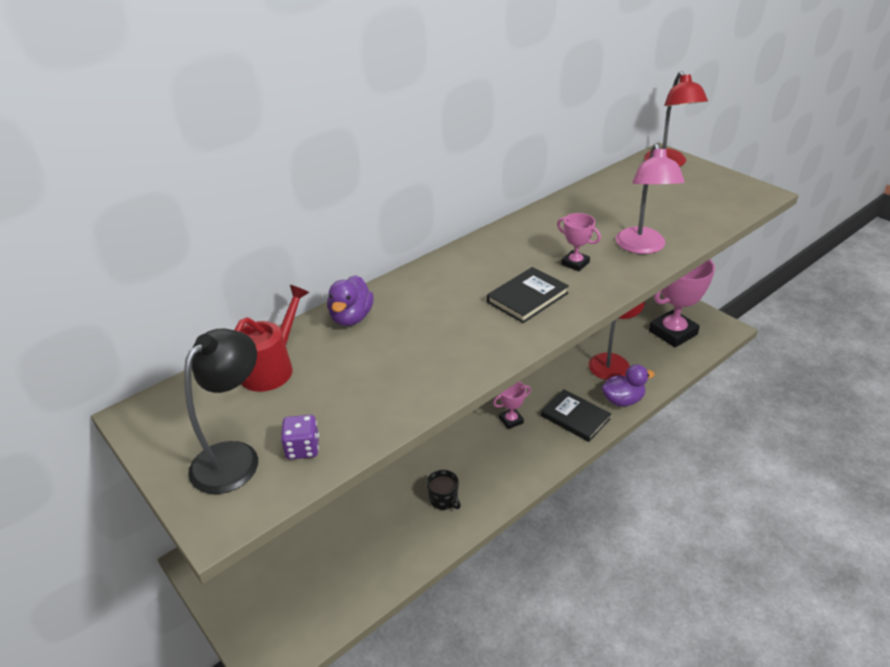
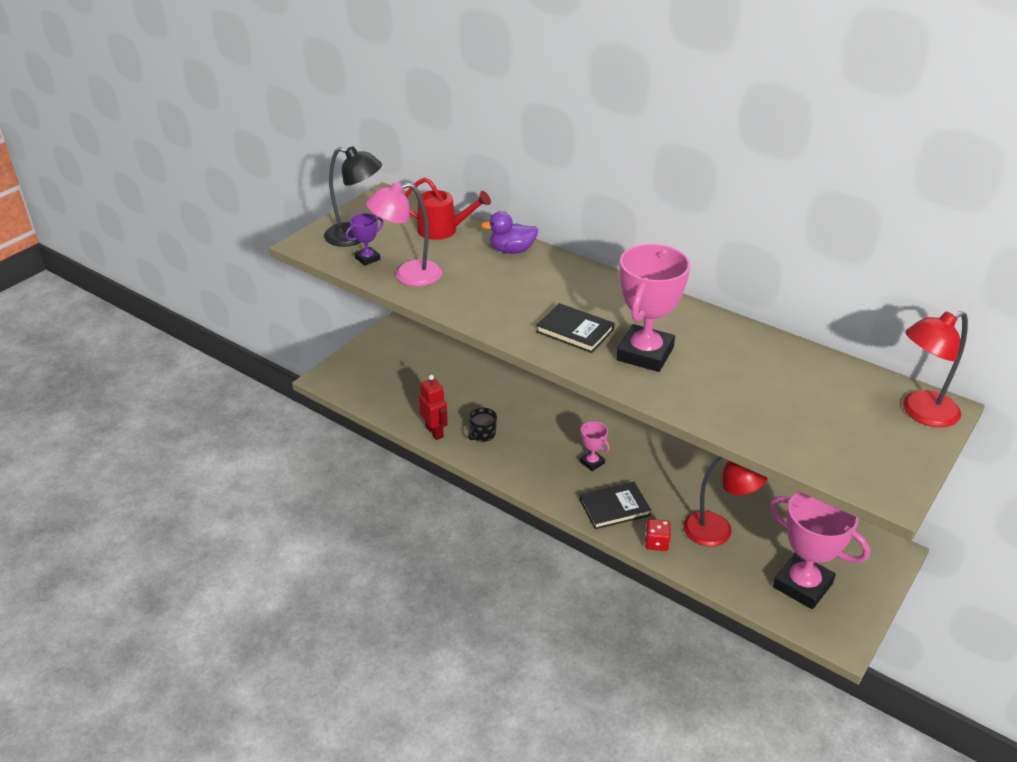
camera: 75 degrees right, 0 degrees up
purple dice [281,415,319,460] -> purple trophy [345,213,384,266]
black book [541,389,611,442] -> black book turned 45 degrees clockwise [580,482,651,529]
pink trophy [557,213,601,271] -> pink trophy [617,244,690,372], size x2.14
purple duck [602,364,655,407] -> red dice [645,519,671,551]
pink lamp [616,143,685,254] -> pink lamp moved to [366,182,442,286]
none -> red robot [419,375,448,440]

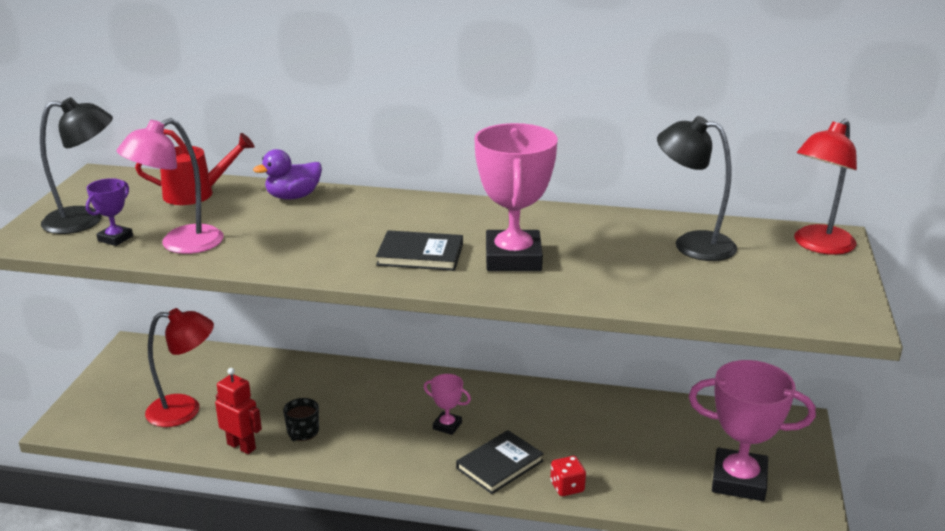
camera: 25 degrees left, 10 degrees down
red lamp [684,456,768,547] -> red lamp moved to [145,308,214,427]
none -> black lamp [657,116,737,261]

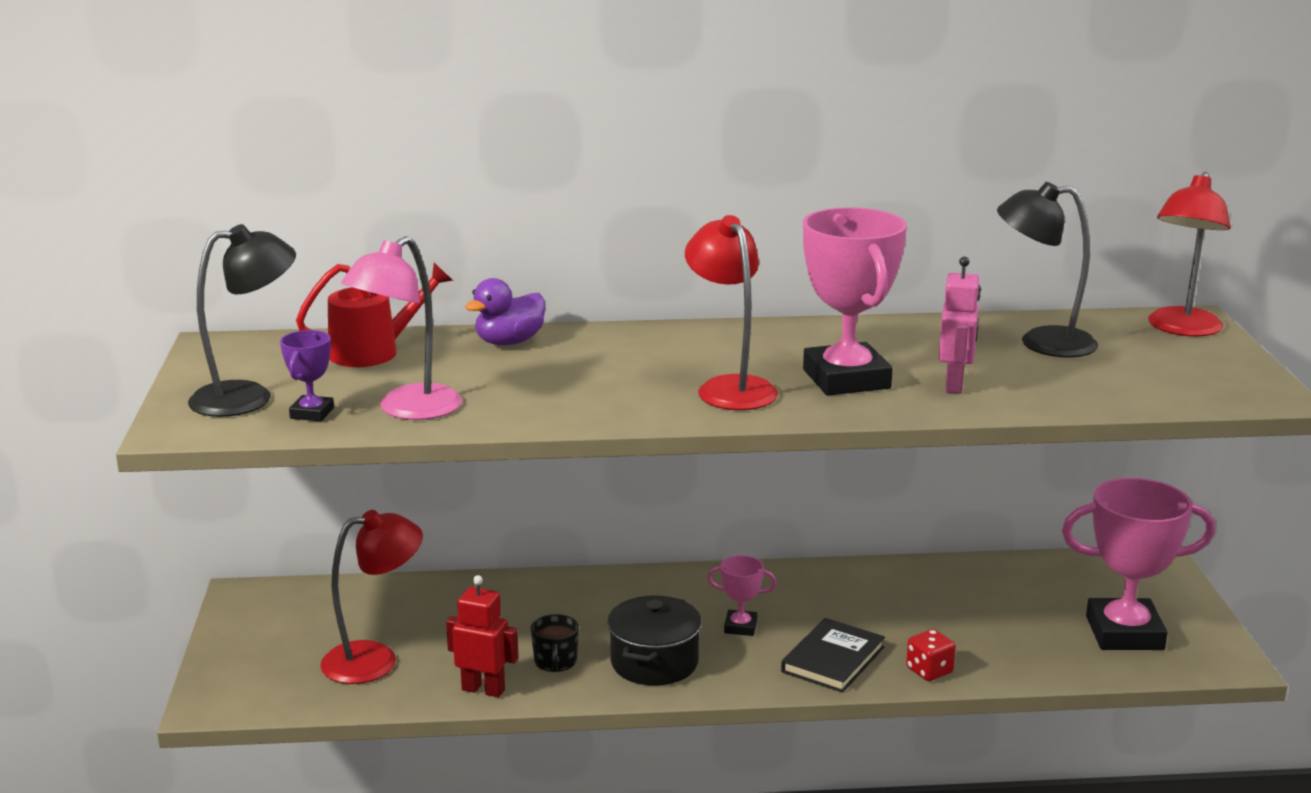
camera: 15 degrees left, 5 degrees down
black book [376,230,463,271] -> red lamp [685,215,778,410]
none -> black pot [607,596,702,686]
none -> pink robot [939,257,981,394]

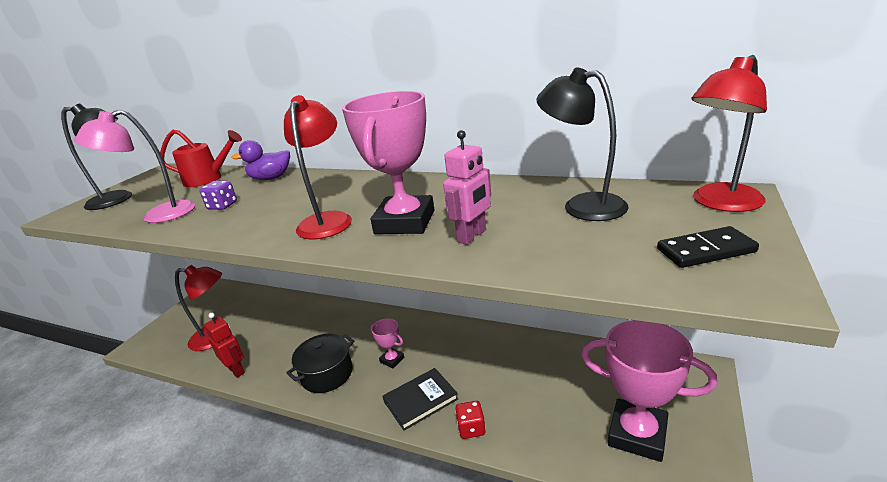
camera: 30 degrees right, 5 degrees up
purple trophy [280,330,334,421] -> none
black mug [531,614,579,672] -> none
none -> purple dice [199,181,237,210]
none -> black domino [657,226,759,268]

